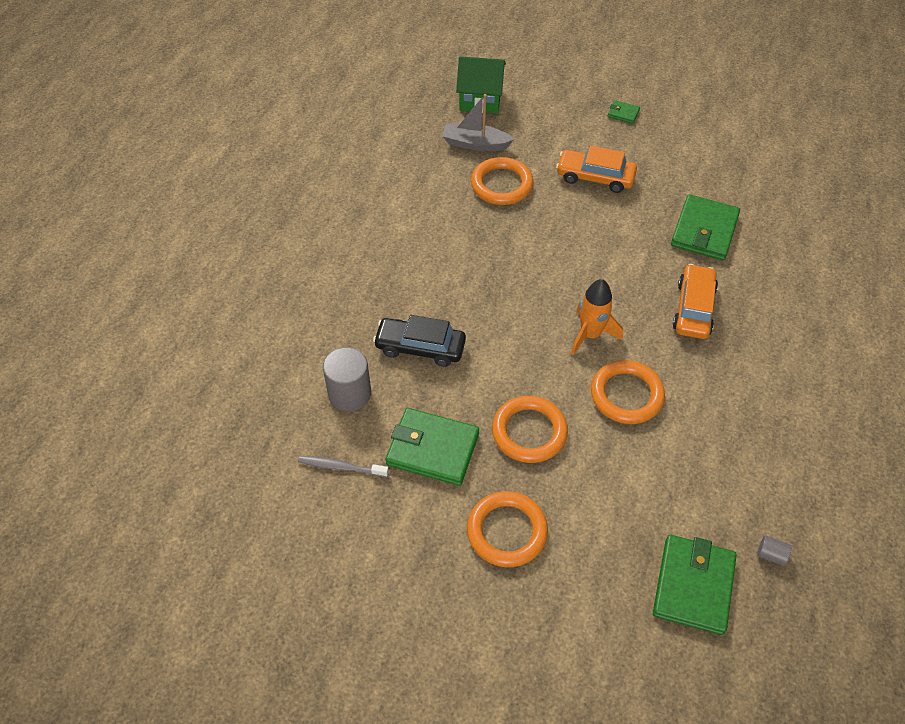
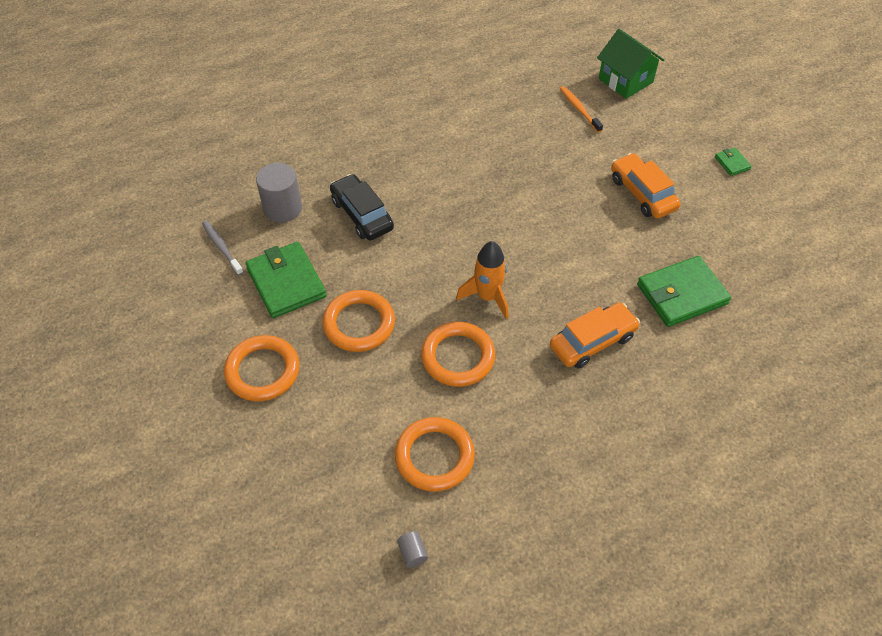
camera: 45 degrees right, 0 degrees up
grey boat [442,94,514,151] -> orange toothbrush [560,86,603,133]
orange ring [471,157,533,205] -> orange ring moved to [395,417,475,492]
green wallet [653,535,737,635] -> none

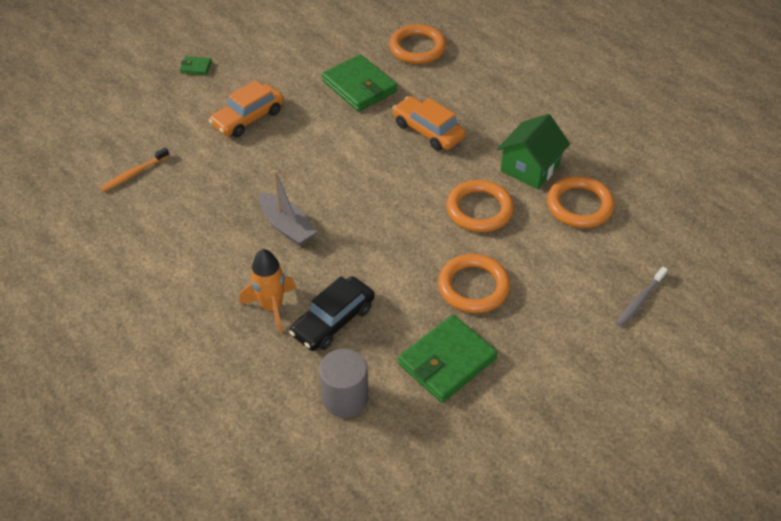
camera: 105 degrees left, 5 degrees down
grey toothbrush [202,220,243,276] -> grey toothbrush moved to [616,267,668,327]
orange ring [224,335,300,401] -> orange ring moved to [389,24,446,64]
grey cylinder [397,531,428,568] -> none
orange rocket [456,241,508,319] -> orange rocket moved to [240,249,296,333]
green house [597,29,664,99] -> green house moved to [497,114,570,189]
green wallet [715,148,752,176] -> green wallet turned 45 degrees clockwise [180,56,212,75]
none -> grey boat [259,170,317,246]

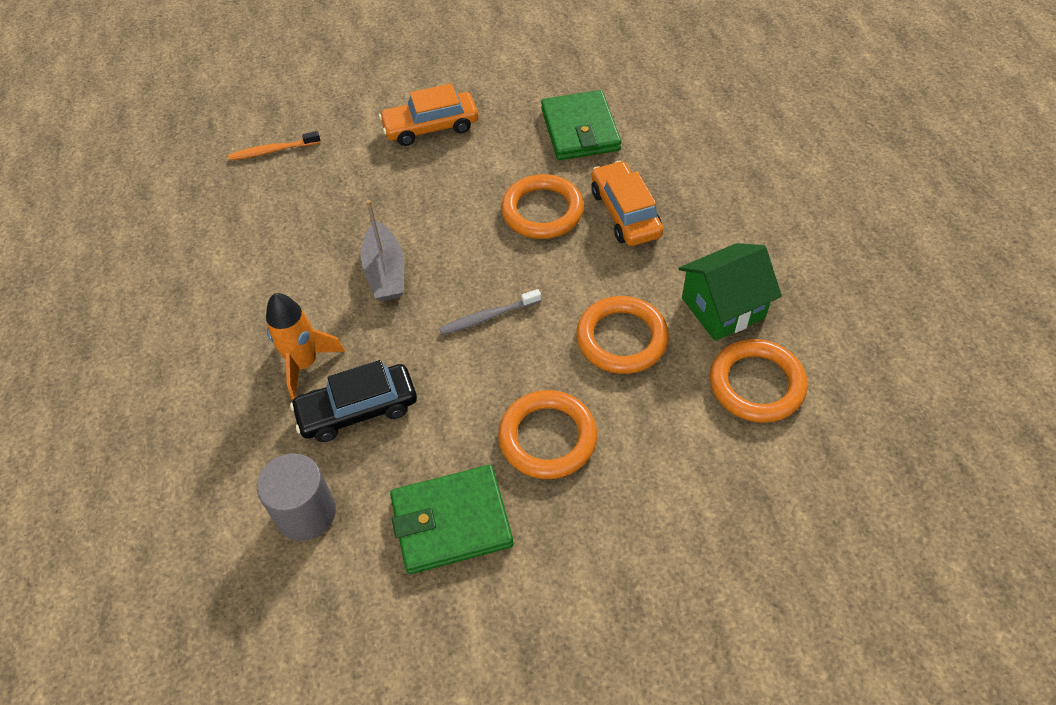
camera: 30 degrees right, 5 degrees up
green wallet [180,56,212,75] -> none
orange ring [389,24,446,64] -> orange ring moved to [501,174,584,239]
grey toothbrush [616,267,668,327] -> grey toothbrush moved to [439,289,541,335]

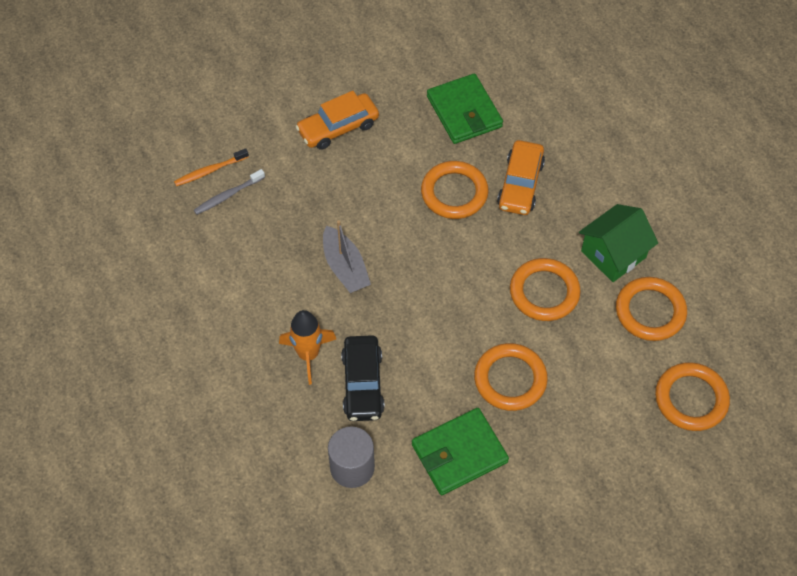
camera: 15 degrees left, 5 degrees up
black car [290,360,417,442] -> black car turned 60 degrees counterclockwise [341,335,385,421]
grey toothbrush [439,289,541,335] -> grey toothbrush moved to [194,169,265,215]
orange car [591,161,663,246] -> orange car turned 135 degrees counterclockwise [497,140,545,215]
none -> orange ring [655,362,730,431]

